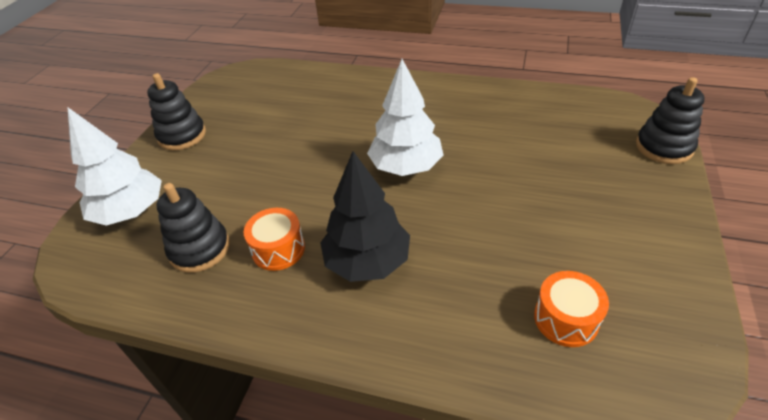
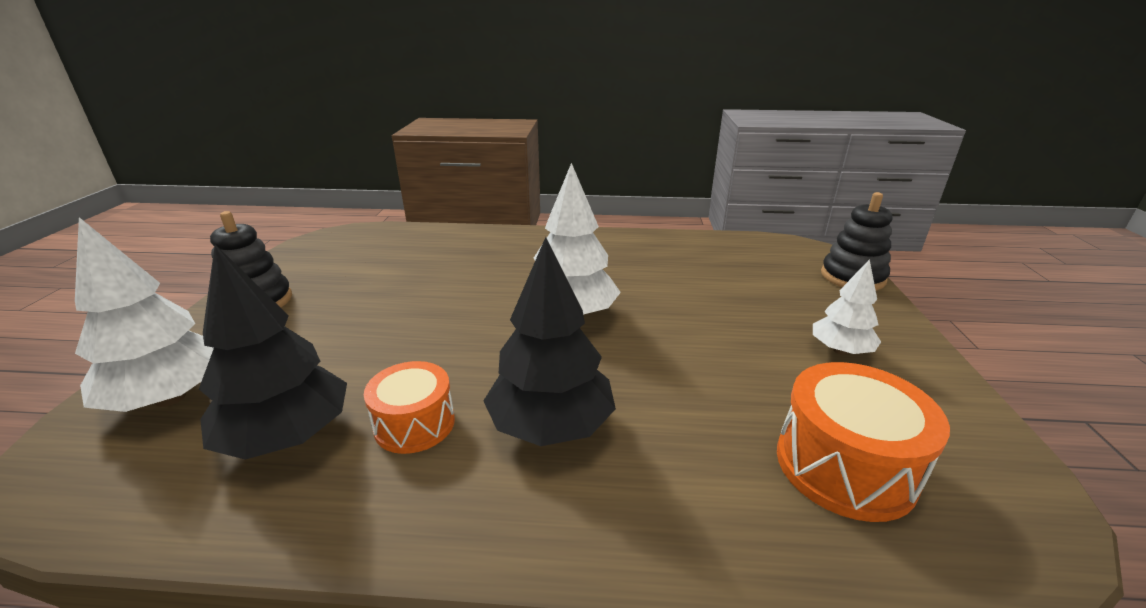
camera: 15 degrees left, 15 degrees down
black stacking toy [157,183,230,273] -> black tree [199,245,347,460]
orange drum [534,271,609,347] -> orange drum [777,362,950,522], size x1.50
none -> white tree [813,259,881,355]

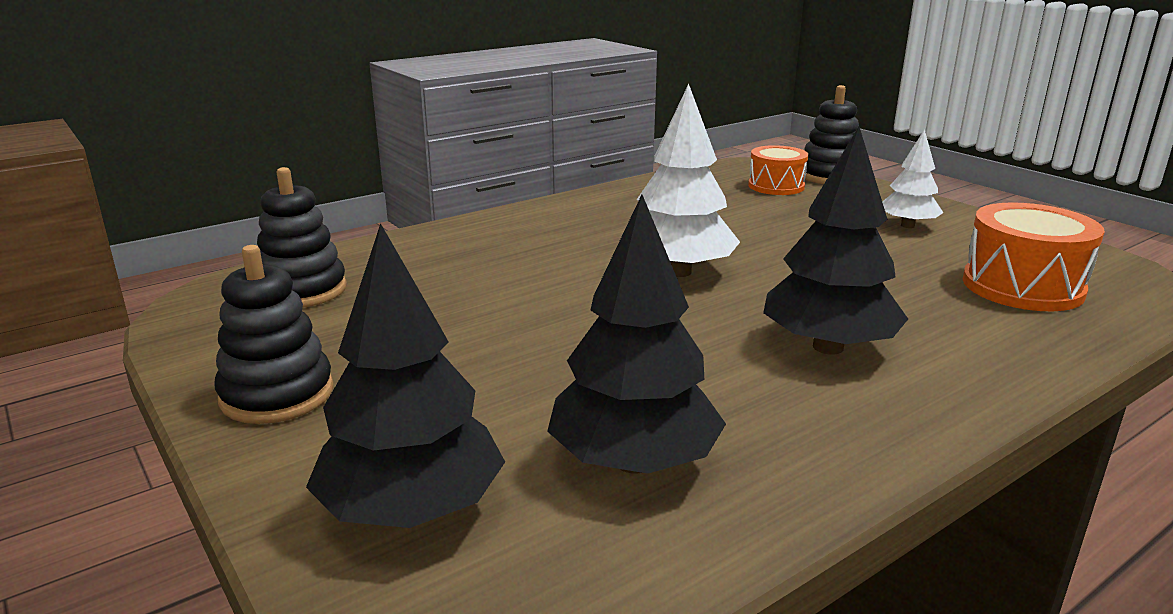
camera: 40 degrees left, 5 degrees down
white tree [75,217,214,412] -> black tree [306,223,505,528]
orange drum [364,361,455,454] -> orange drum moved to [748,145,808,195]
none -> black stacking toy [257,167,347,307]

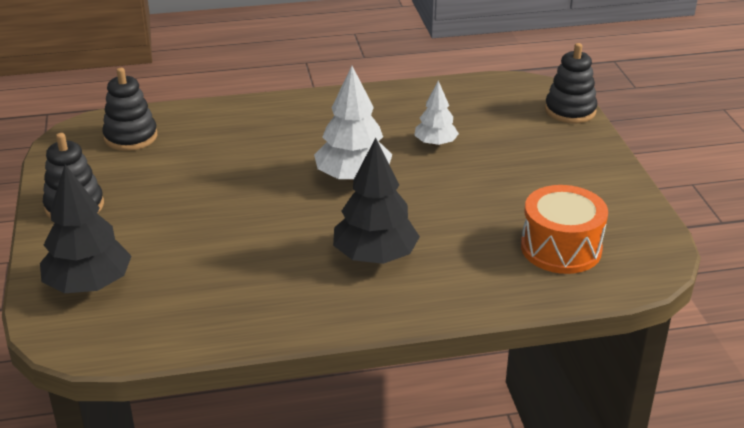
camera: 25 degrees right, 10 degrees up
black tree [547,195,726,474] -> none
orange drum [748,145,808,195] -> none
white tree [882,129,943,228] -> white tree moved to [414,81,459,147]

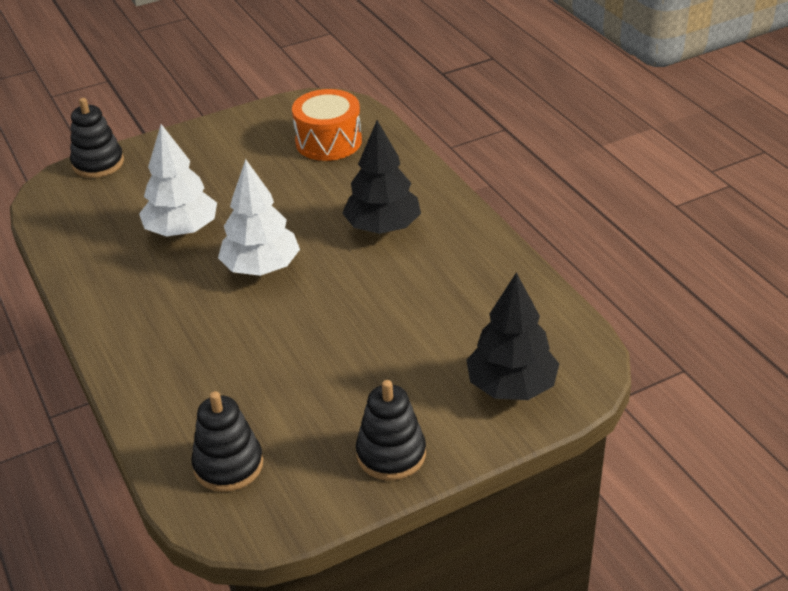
camera: 105 degrees left, 5 degrees up
white tree [414,81,459,147] -> white tree [139,124,217,237], size x1.67

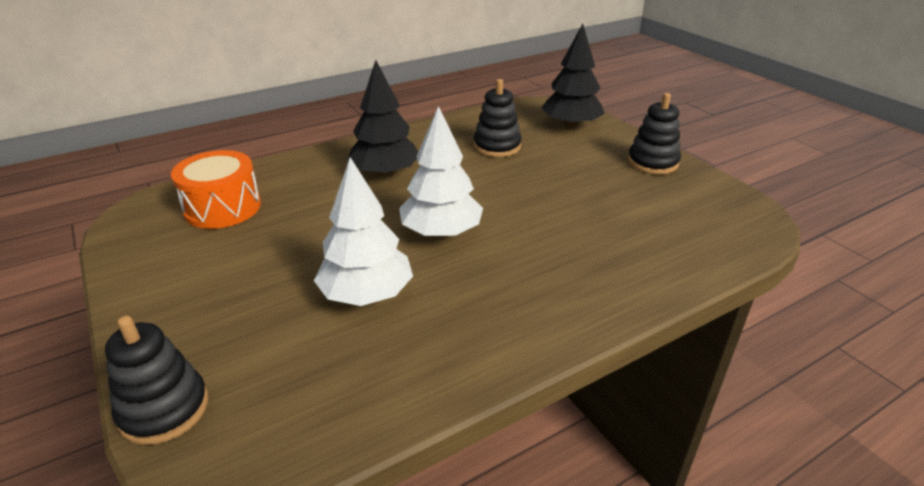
camera: 95 degrees left, 5 degrees down
black stacking toy [191,391,263,492] -> black stacking toy moved to [474,79,521,157]

